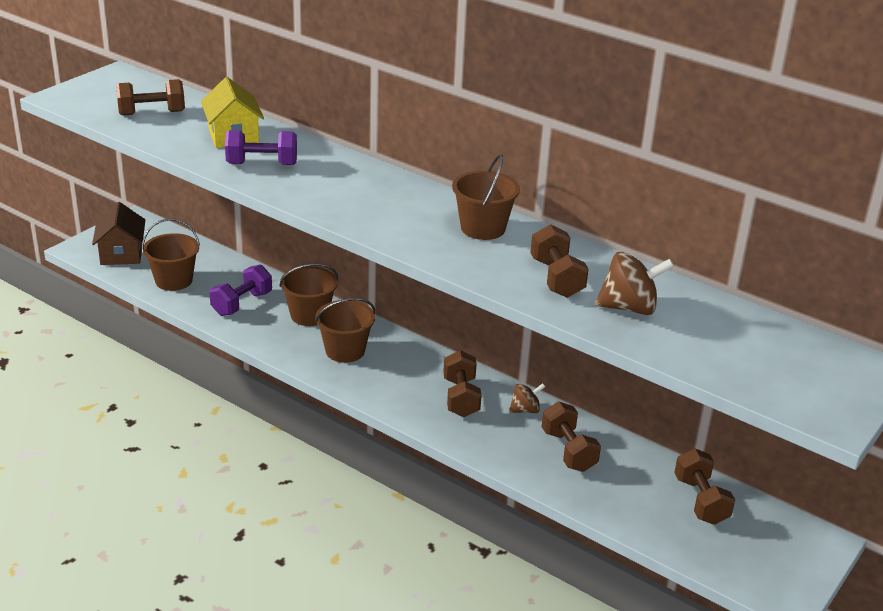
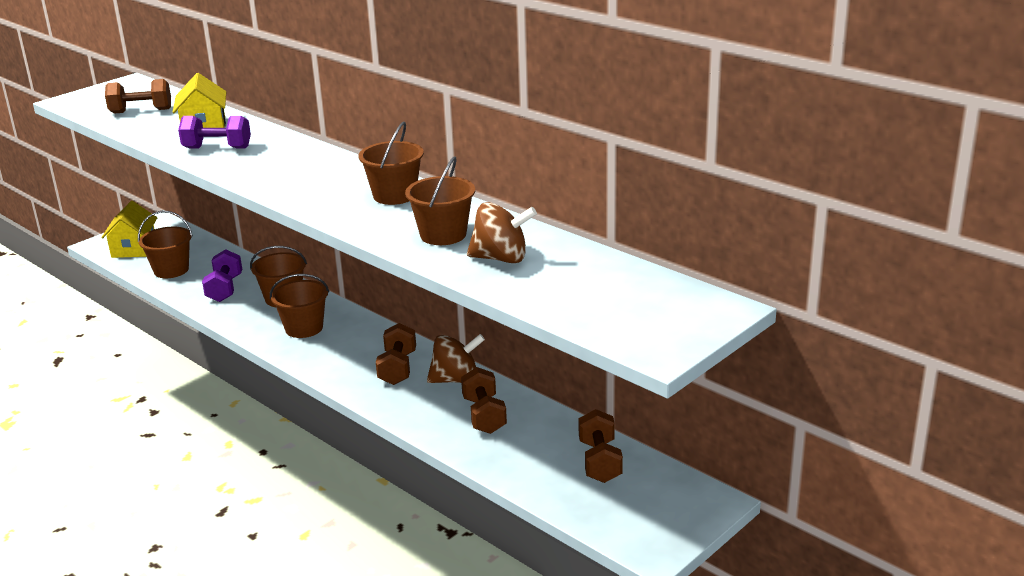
camera: 10 degrees right, 5 degrees down
brown house [92,202,145,265] -> yellow house [101,201,157,258]
purple dumbbell [209,265,272,316] -> purple dumbbell turned 45 degrees counterclockwise [202,249,242,302]
brown spinning top [509,383,545,413] -> brown spinning top [427,334,485,383], size x1.67
brown dumbbell [530,224,588,298] -> brown bucket [405,156,475,245]

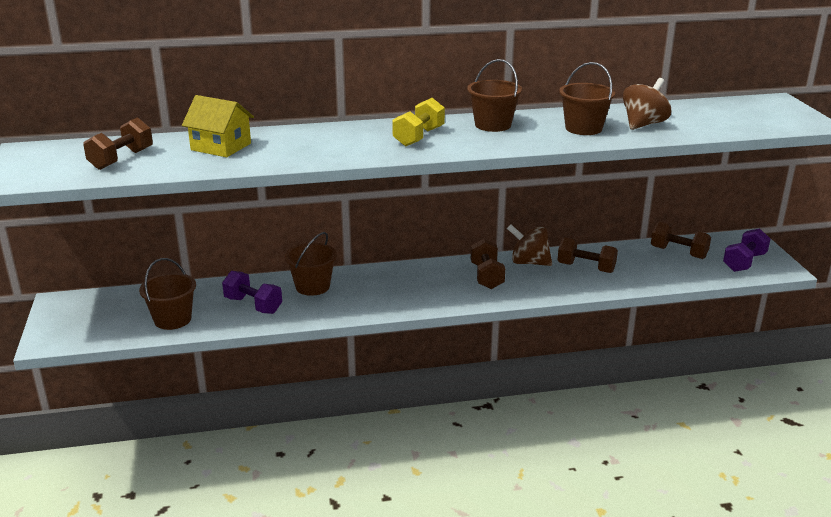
camera: 55 degrees left, 0 degrees up
yellow house [101,201,157,258] -> none
purple dumbbell [178,116,251,148] -> purple dumbbell moved to [723,228,770,272]
brown bucket [270,274,329,338] -> none
brown dumbbell [376,323,416,385] -> brown dumbbell turned 45 degrees clockwise [471,239,505,289]
brown spinning top [427,334,485,383] -> brown spinning top turned 90 degrees counterclockwise [507,224,552,266]
none -> yellow dumbbell [392,98,445,147]

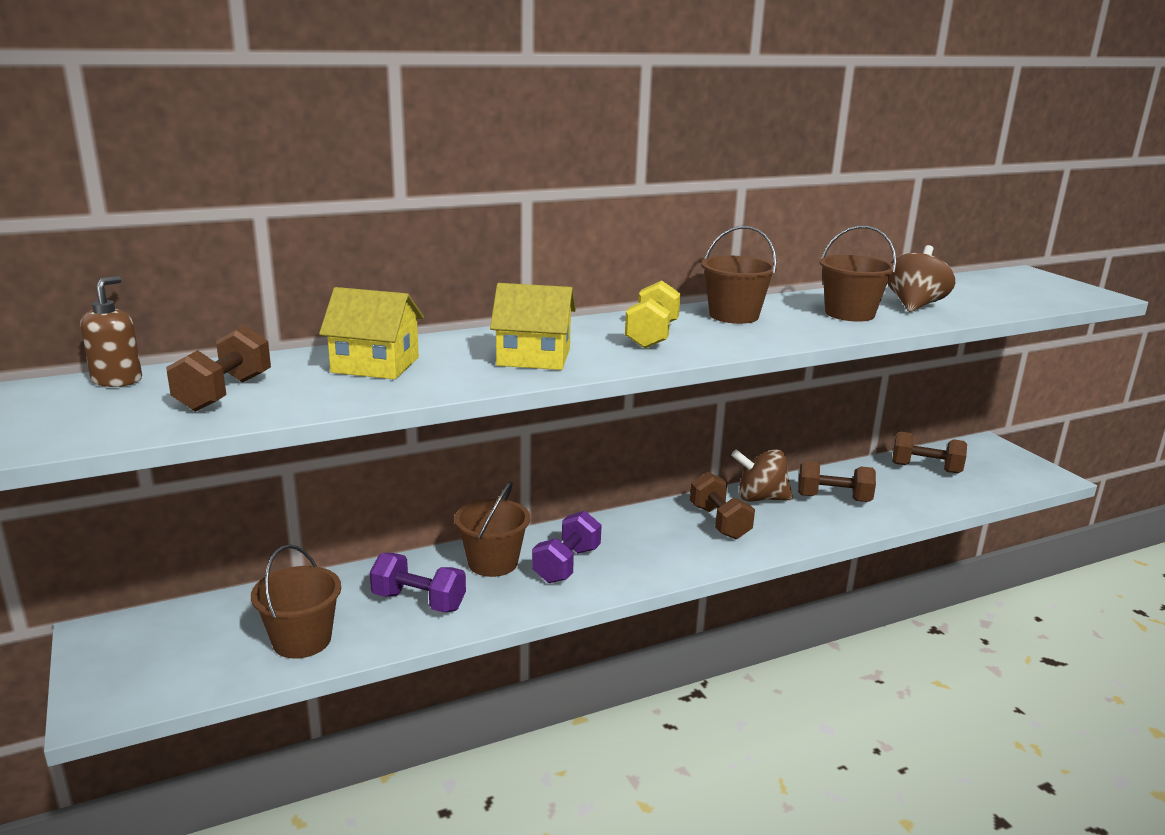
camera: 15 degrees left, 5 degrees down
purple dumbbell [723,228,770,272] -> purple dumbbell moved to [532,511,601,583]
none -> brown soap dispenser [80,276,142,387]
none -> yellow house [490,283,576,370]

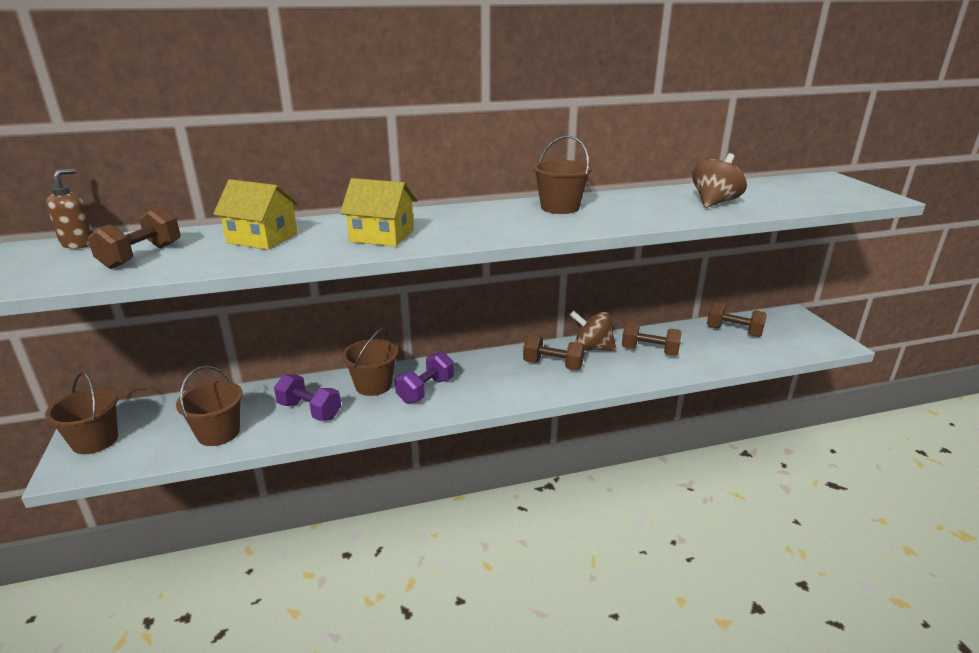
camera: 10 degrees right, 5 degrees up
yellow dumbbell [625,280,681,348] -> none
brown dumbbell [690,472,755,539] -> brown dumbbell turned 60 degrees counterclockwise [523,335,585,370]
brown bucket [820,225,896,322] -> brown bucket moved to [45,372,118,454]

